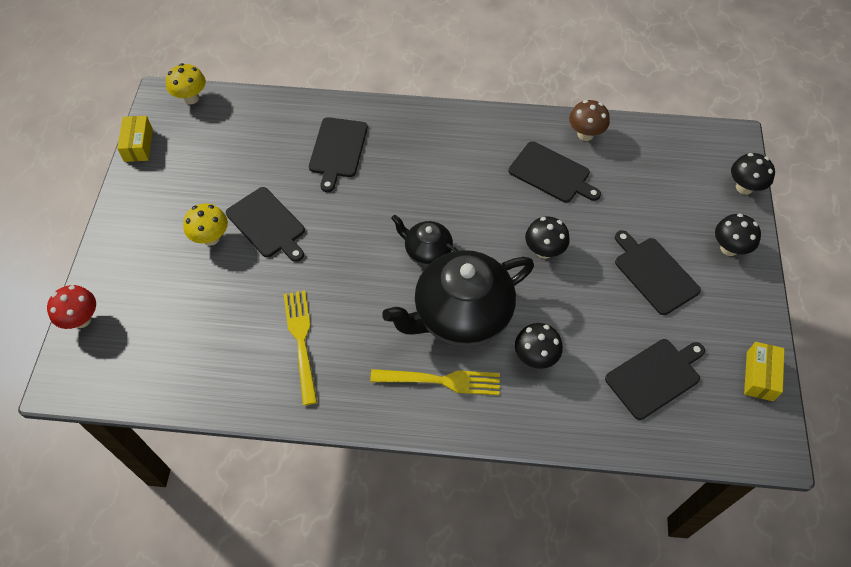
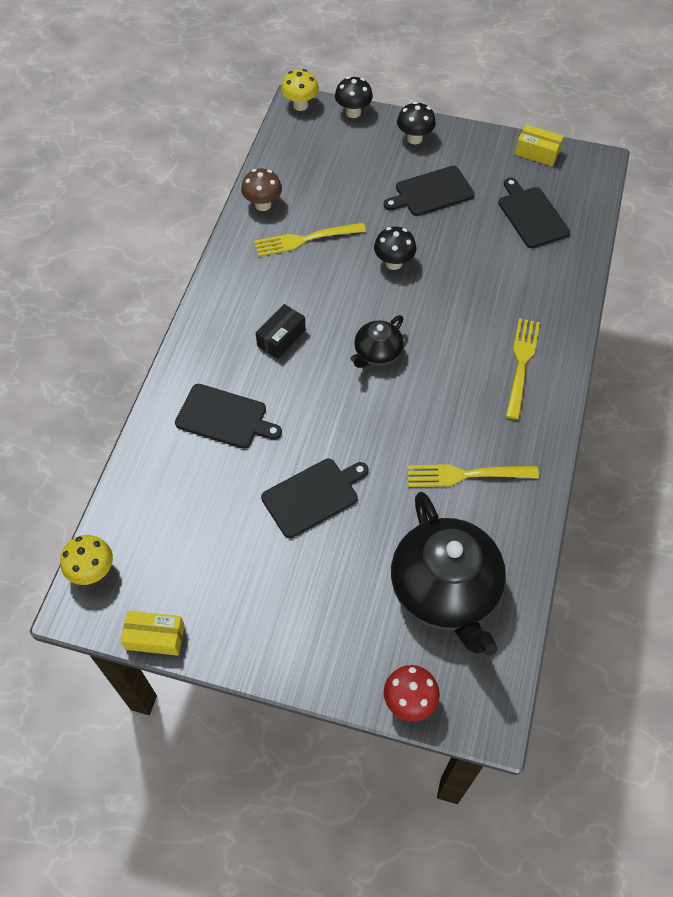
camera: 80 degrees left, 0 degrees up
yellow mushroom [183,204,228,246] -> yellow mushroom moved to [281,69,319,111]
black teapot [382,250,534,347] -> black teapot moved to [391,492,506,656]
black cutting board [509,141,601,203] -> yellow fork [254,223,366,257]
black mushroom [515,323,563,369] -> none
none -> black box [256,304,306,359]

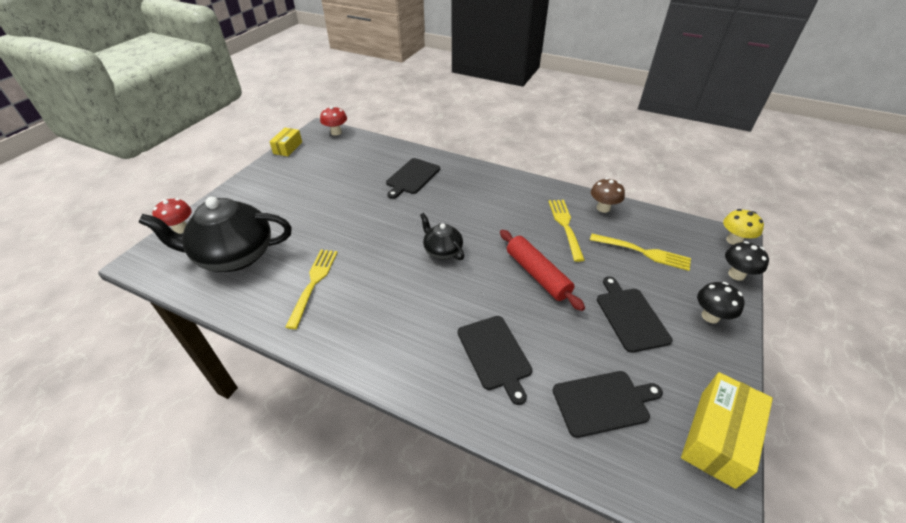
camera: 100 degrees right, 15 degrees down
yellow mushroom [60,535,113,585] -> red mushroom [320,106,347,135]
black box [256,304,306,359] -> none
black cutting board [261,459,369,538] -> black cutting board moved to [458,316,532,405]
black mushroom [374,227,416,270] -> red rolling pin [500,230,585,311]
yellow fork [506,318,540,420] -> yellow fork moved to [590,234,691,271]
yellow box [515,125,564,166] -> yellow box [681,372,773,489], size x1.65

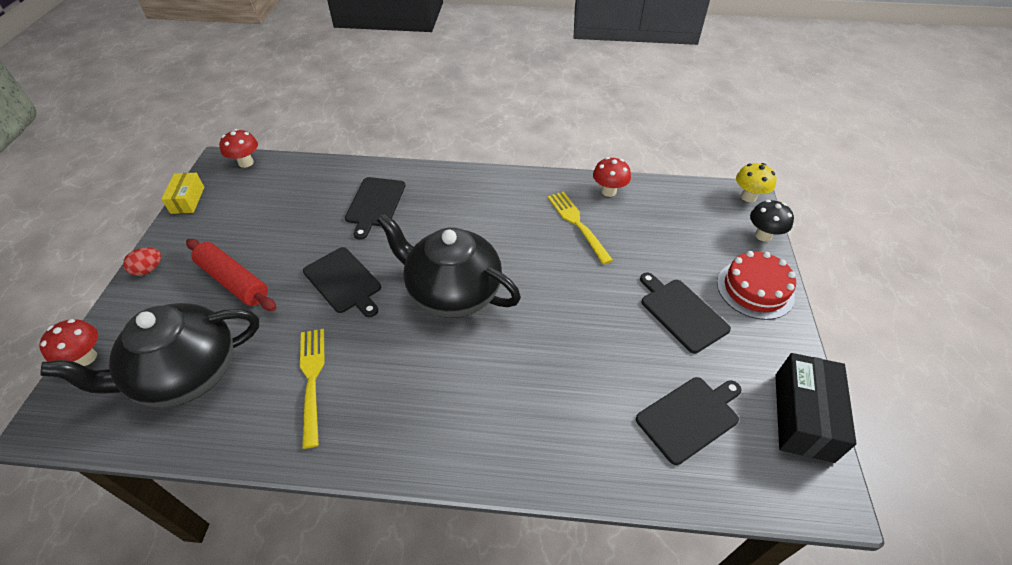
camera: 20 degrees left, 5 degrees up
black teapot [420,213,464,260] -> black teapot [377,213,521,318], size x1.97
black cutting board [458,316,532,405] -> black cutting board moved to [303,247,381,317]
red rolling pin [500,230,585,311] -> red rolling pin moved to [186,239,277,311]
yellow fork [590,234,691,271] -> none
brown mushroom [591,178,625,213] -> red mushroom [593,157,631,197]
yellow box [681,372,773,489] -> black box [775,353,857,463]
black mushroom [697,282,745,323] -> red cake [717,251,796,320]
none -> red egg [123,248,161,276]

